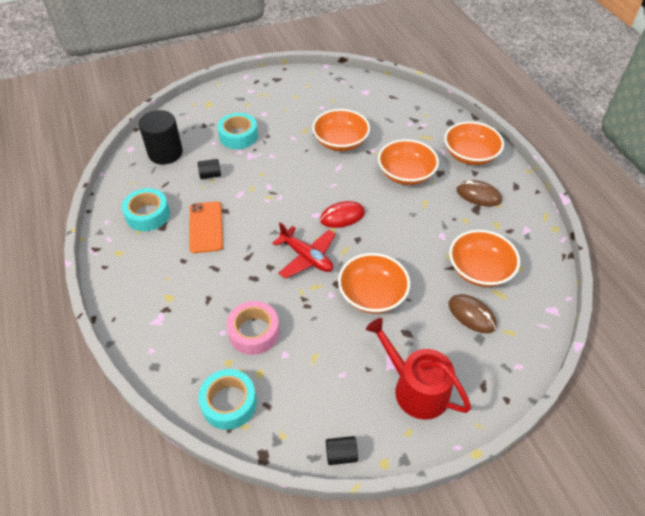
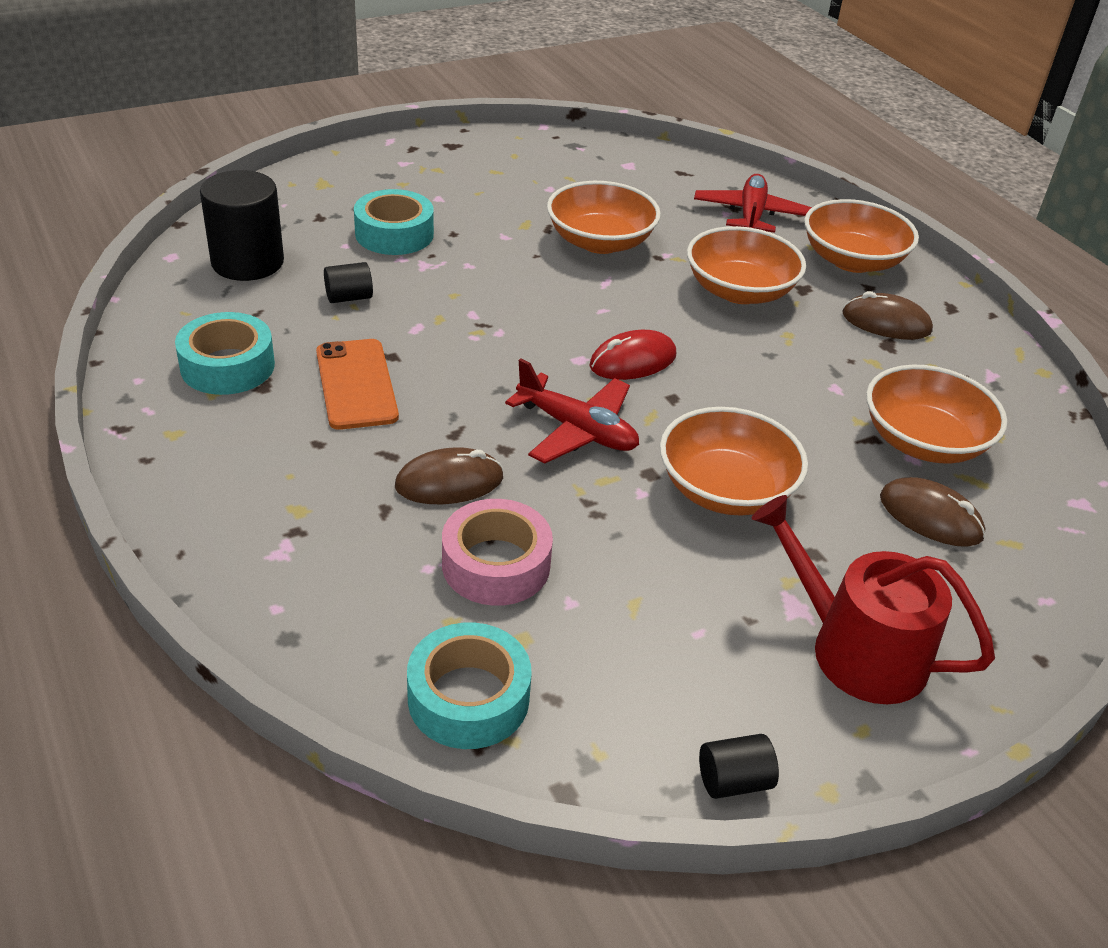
camera: 10 degrees left, 10 degrees down
none -> brown mouse [395,447,504,504]
none -> red plane [694,174,812,233]

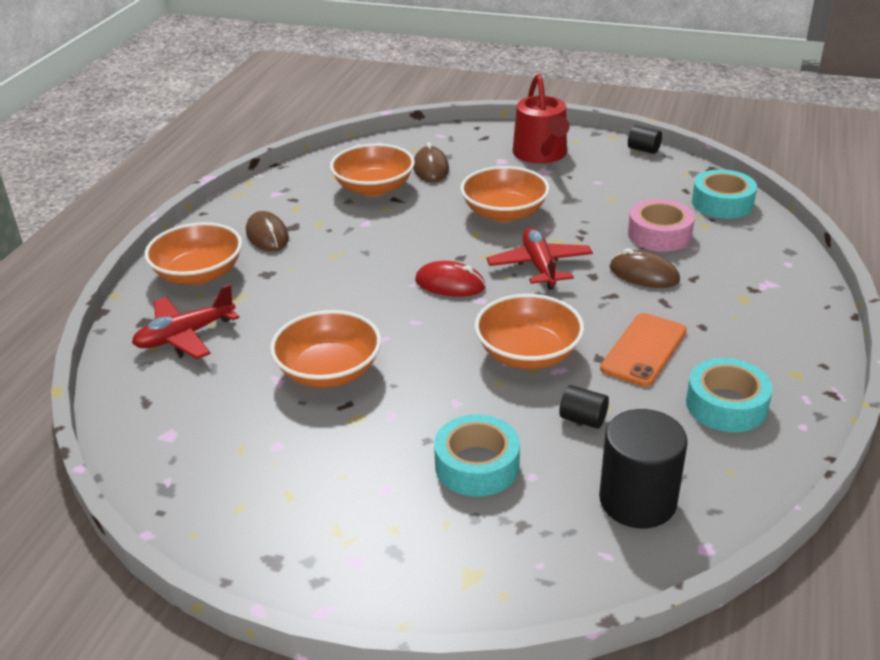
camera: 130 degrees left, 5 degrees down
orange bowl [687,226,806,304] -> orange bowl moved to [474,294,584,369]

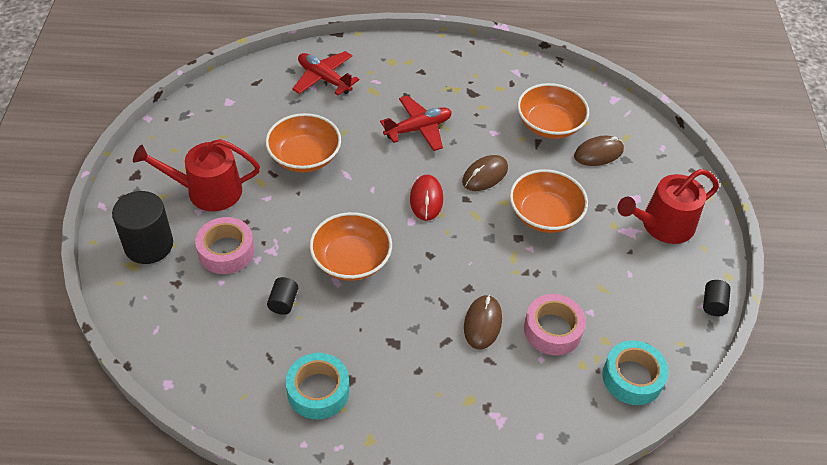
camera: 70 degrees right, 15 degrees up
orange bowl [144,222,242,285] -> none
brown mouse [246,211,289,252] -> brown mouse moved to [462,155,508,191]
turquoise tape [434,414,520,497] -> pink tape [195,217,255,274]
red plane [487,228,593,290] -> red plane moved to [380,96,452,151]
black cylinder [599,409,688,528] -> black cylinder moved to [112,191,173,264]
orange phone [600,313,687,387] -> none
none -> red watering can [133,139,260,211]

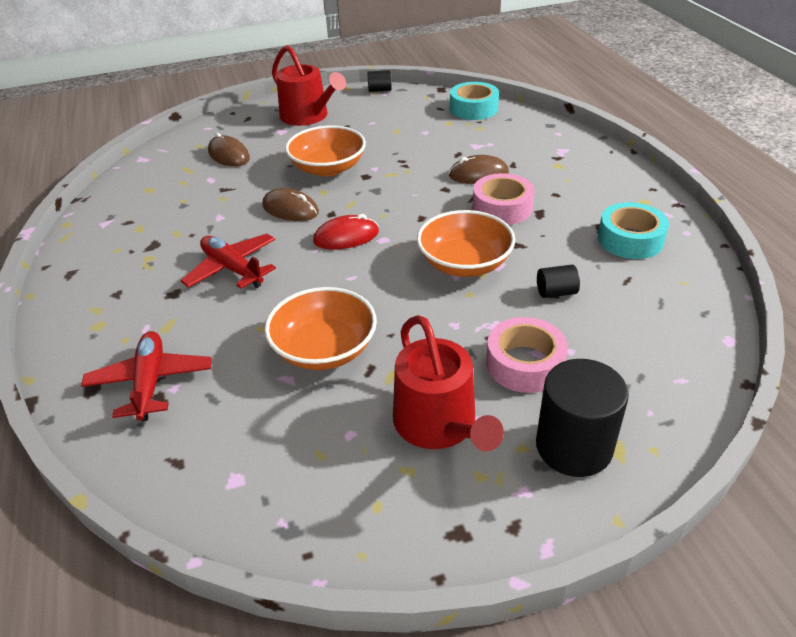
camera: 105 degrees left, 10 degrees down
red plane [292,51,359,95] -> red plane turned 150 degrees clockwise [81,331,211,421]
orange bowl [517,83,589,139] -> none
pink tape [524,294,586,356] -> pink tape moved to [473,173,535,225]

